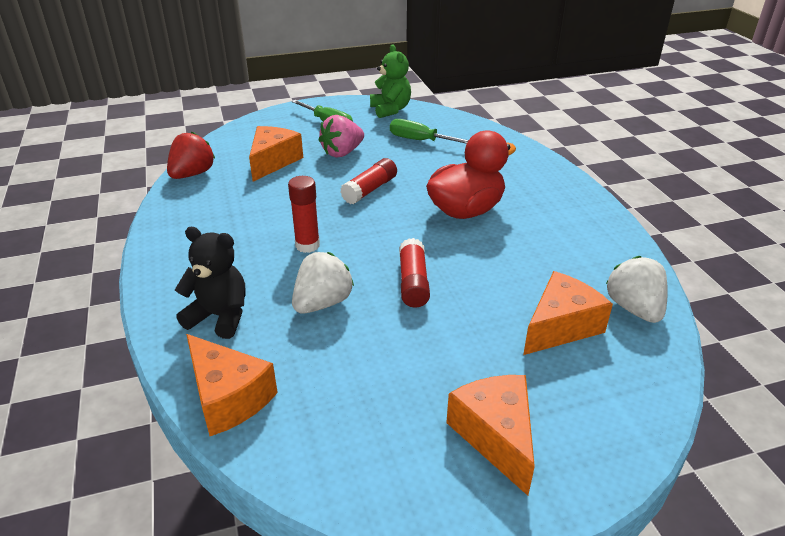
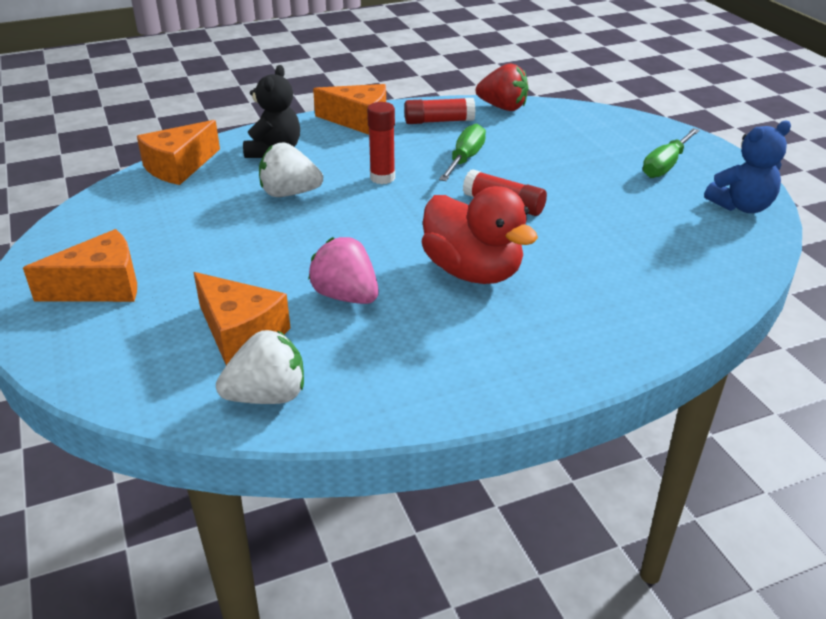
camera: 85 degrees right, 0 degrees up
orange cheese [249,126,303,182] -> orange cheese moved to [313,84,386,135]
white strawberry [292,252,354,314] -> white strawberry turned 150 degrees clockwise [259,142,323,197]
pink strawberry [319,115,364,158] -> pink strawberry moved to [308,237,379,304]
green teddy bear [370,45,411,118] -> blue teddy bear [704,121,791,213]
green screwdriver [390,119,469,144] -> green screwdriver moved to [439,124,486,181]
red glue stick [399,238,430,308] -> red glue stick moved to [404,98,475,124]

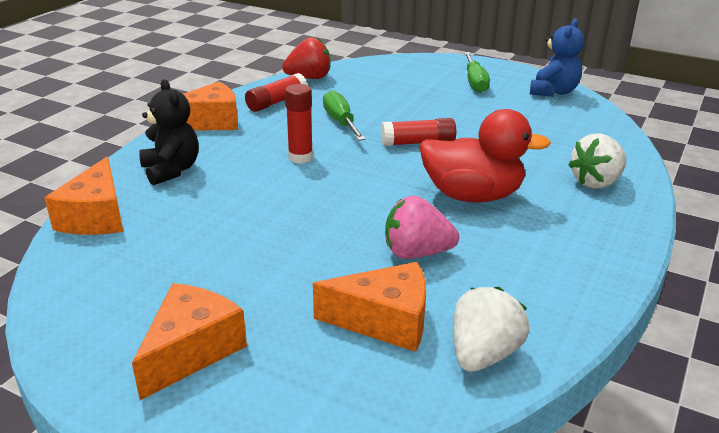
camera: 40 degrees left, 5 degrees down
white strawberry [259,142,323,197] -> white strawberry moved to [568,133,627,189]

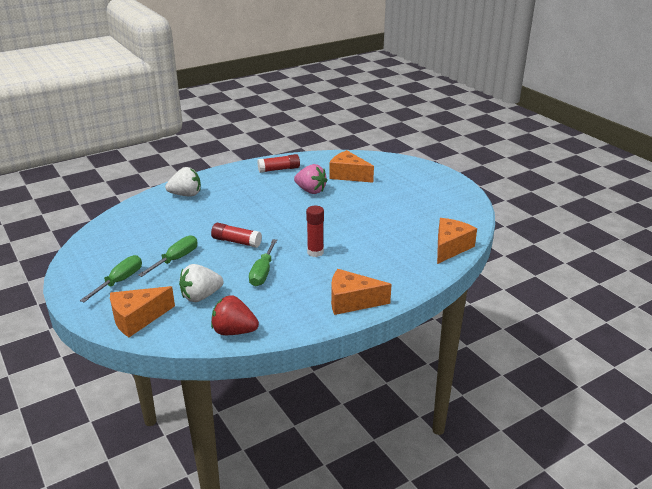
camera: 150 degrees left, 0 degrees up
orange cheese [132,283,247,400] -> orange cheese moved to [110,286,175,337]
black teddy bear [139,79,199,185] -> none
red glue stick [245,73,308,112] -> red glue stick moved to [257,154,300,173]
red duck [419,109,551,203] -> none
white strawberry [453,287,529,372] -> white strawberry moved to [179,264,223,302]
blue teddy bear [530,18,584,97] -> none
none -> green screwdriver [138,235,198,277]

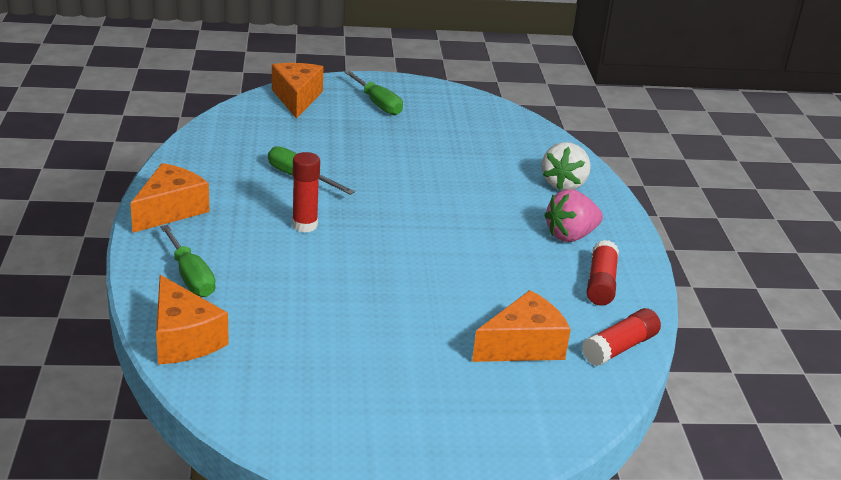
camera: 115 degrees right, 0 degrees up
green screwdriver [138,235,198,277] -> green screwdriver moved to [160,225,216,297]
white strawberry [179,264,223,302] -> none
red glue stick [211,223,262,248] -> red glue stick moved to [582,308,661,366]
red strawberry [211,295,259,335] -> none
pink strawberry [294,164,327,194] -> pink strawberry moved to [544,189,603,242]

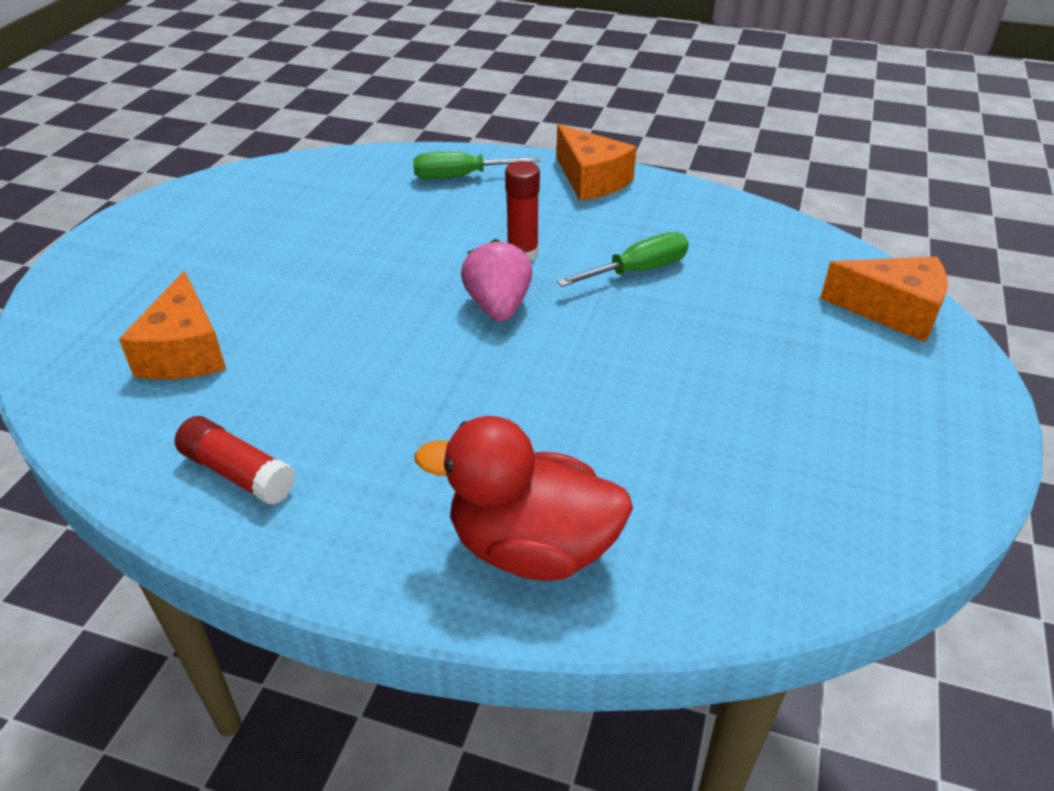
camera: 115 degrees right, 10 degrees up
orange cheese [156,275,229,365] -> none
green screwdriver [344,71,403,115] -> none
white strawberry [542,142,591,191] -> red duck [415,416,633,581]
pink strawberry [544,189,603,242] -> pink strawberry moved to [461,239,533,321]
red glue stick [582,308,661,366] -> none

